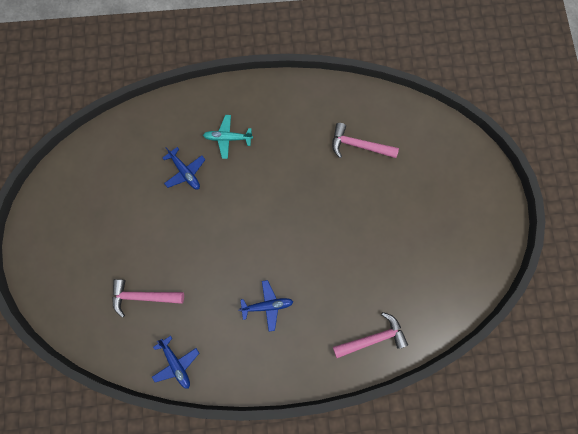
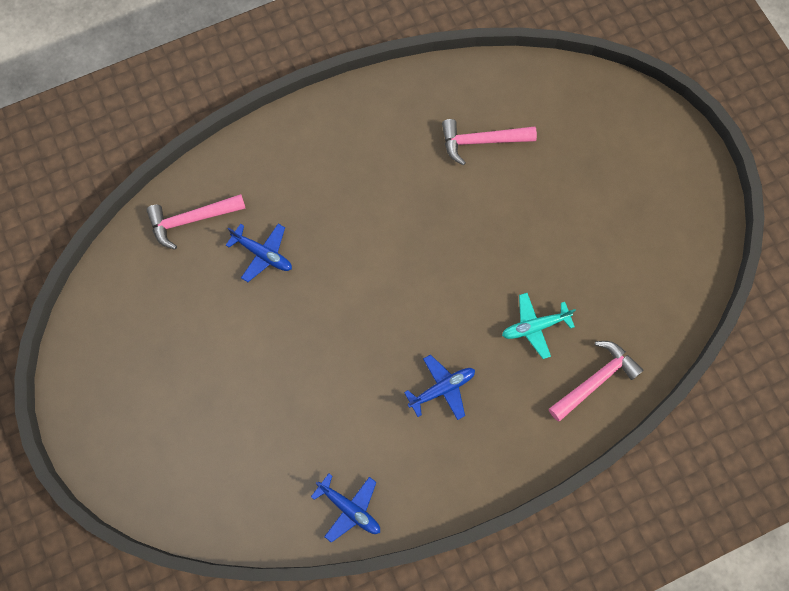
camera: 20 degrees left, 5 degrees down
pink hammer [112,279,184,318] -> pink hammer moved to [147,194,246,250]
turquoise plane [203,115,253,159] -> turquoise plane moved to [502,293,576,359]

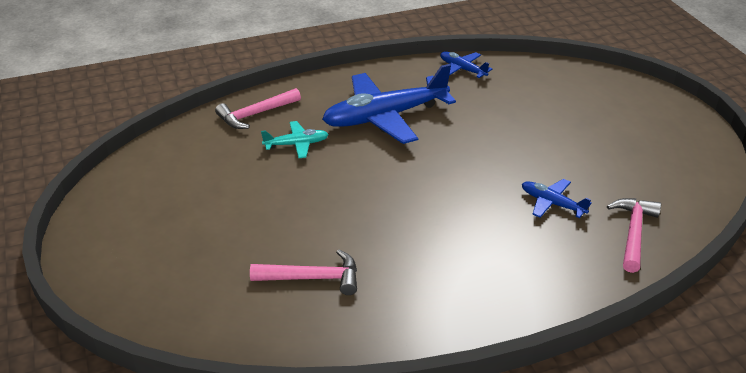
camera: 175 degrees left, 35 degrees down
pink hammer [147,194,246,250] -> pink hammer turned 60 degrees counterclockwise [607,198,661,273]
blue plane [404,354,475,420] -> blue plane [322,64,456,144], size x2.14

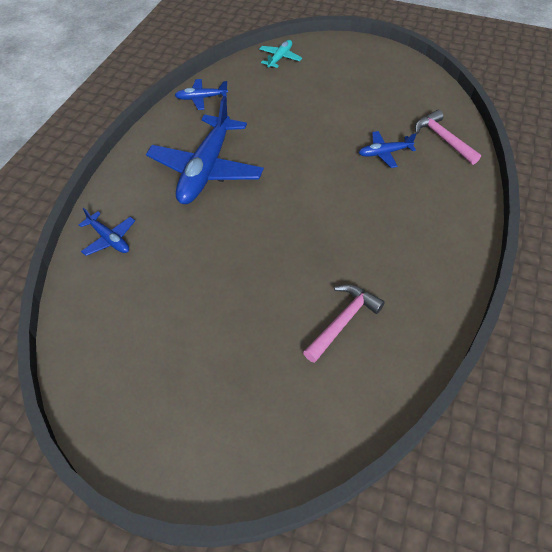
camera: 50 degrees left, 15 degrees up
pink hammer [215,88,301,129] -> blue plane [78,208,135,256]
turquoise plane [261,121,329,159] -> turquoise plane moved to [259,40,302,68]

